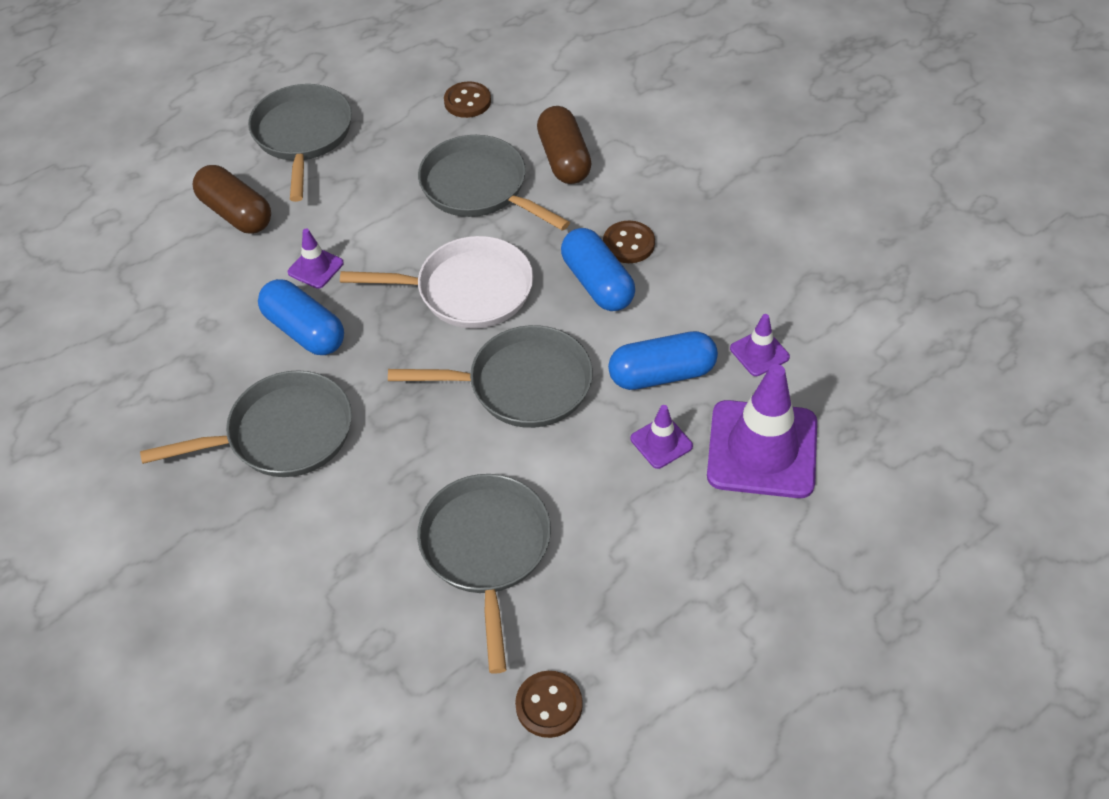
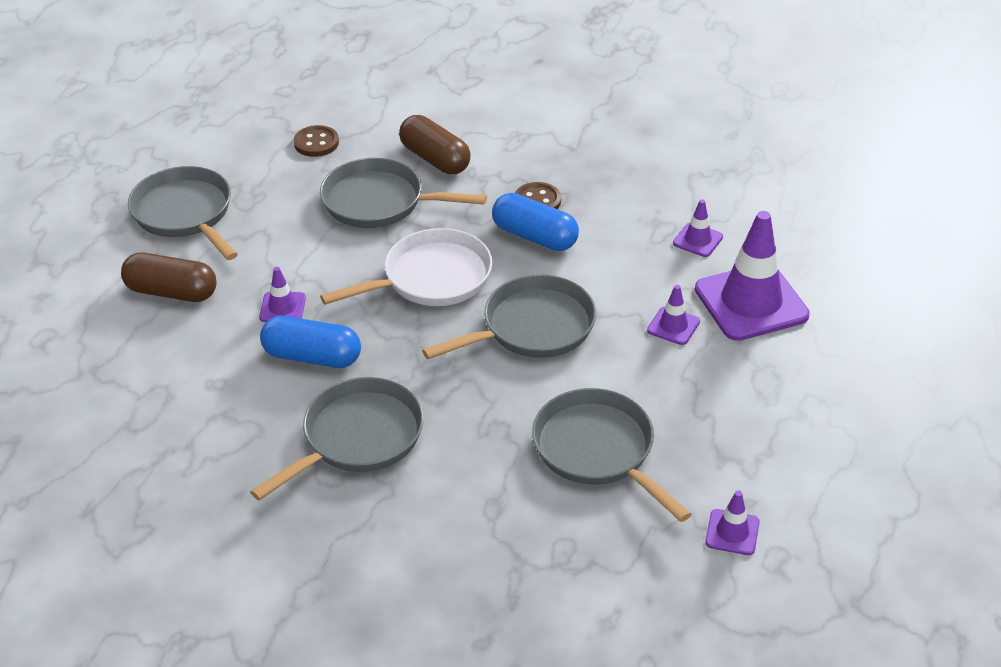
camera: 30 degrees left, 10 degrees down
brown button [515,671,583,738] -> purple traffic cone [705,491,760,555]
blue capsule [608,331,718,390] -> none

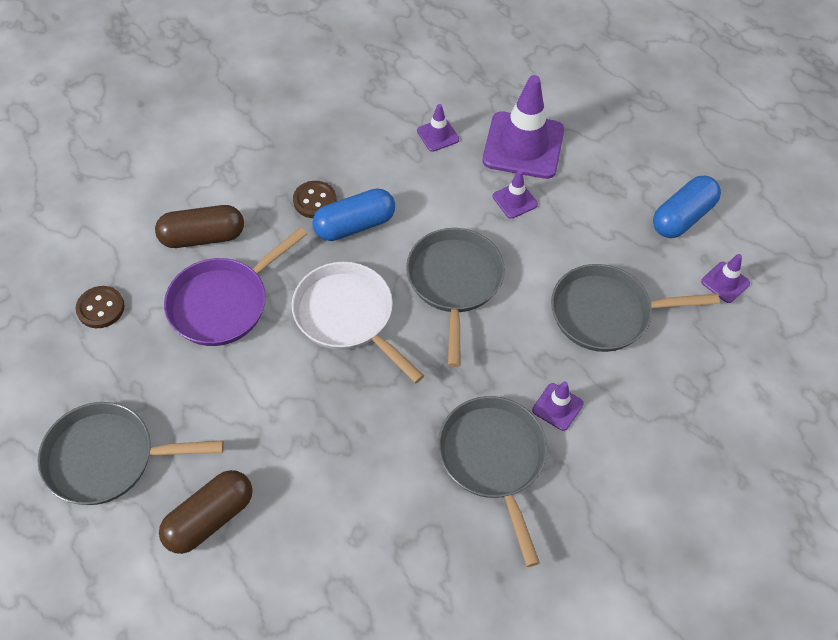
camera: 60 degrees left, 15 degrees up
purple traffic cone [259,267,306,322] -> purple traffic cone moved to [532,382,584,431]
blue capsule [260,316,361,368] -> blue capsule moved to [653,175,721,238]
grey pan [320,158,487,228] -> purple pan [164,227,307,346]
white pan [320,228,493,306] -> white pan turned 45 degrees counterclockwise [292,262,424,383]

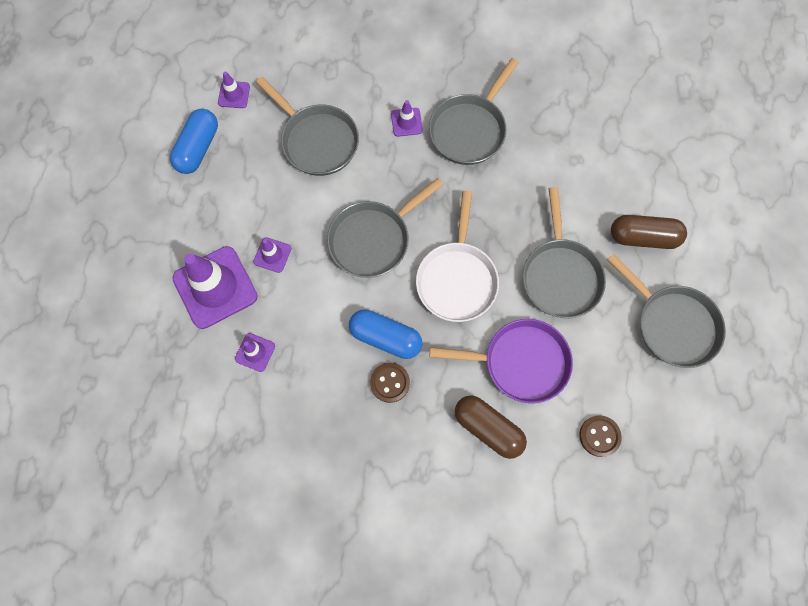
camera: 130 degrees left, 15 degrees up
blue capsule [653,175,721,238] -> blue capsule turned 75 degrees counterclockwise [170,109,218,174]
none -> grey pan [523,187,606,318]

